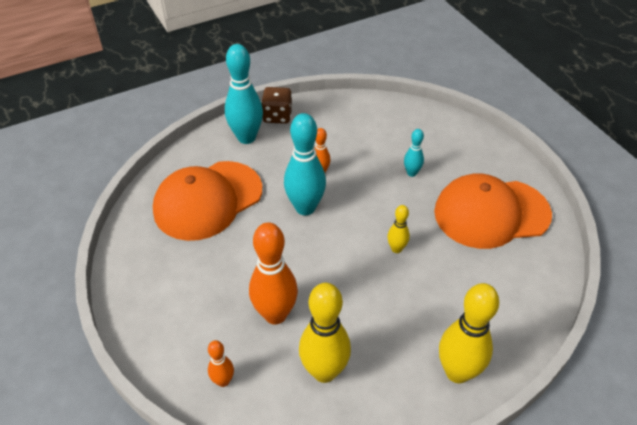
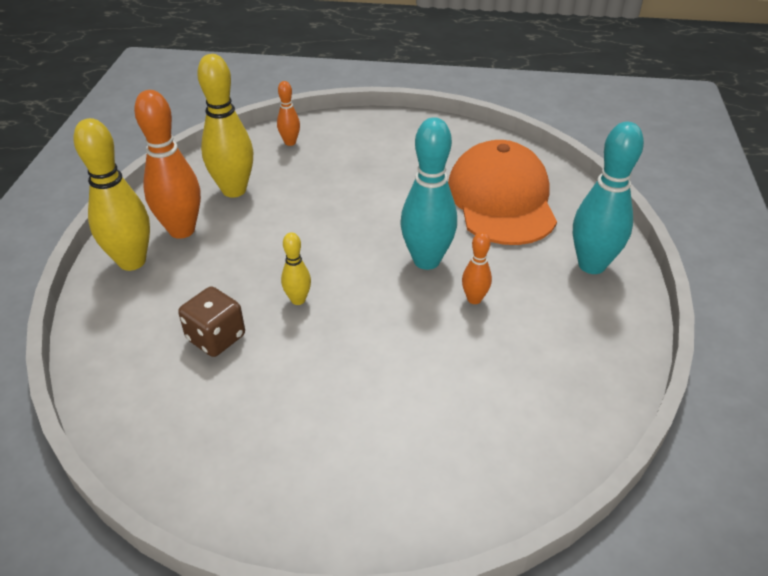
camera: 125 degrees right, 5 degrees down
orange bowling pin [249,222,298,325] -> orange bowling pin moved to [134,90,201,239]
brown dice [261,87,292,124] -> brown dice moved to [178,286,245,357]
turquoise bowling pin [404,129,424,177] -> none
orange cap [434,173,552,249] -> none

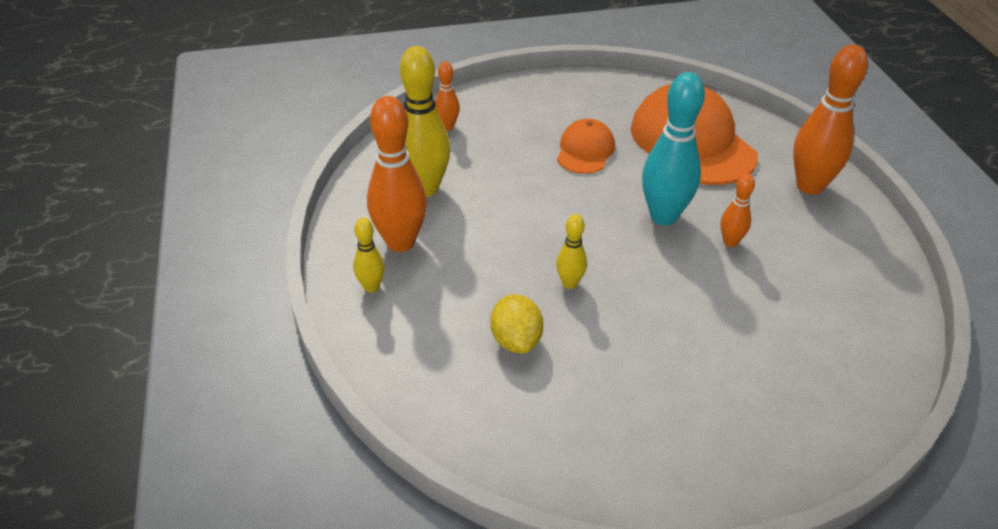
camera: 20 degrees left, 0 degrees up
yellow bowling pin [74,118,150,271] -> yellow bowling pin [353,217,385,293], size x0.50
brown dice [178,286,245,357] -> yellow lemon [490,294,544,353]
turquoise bowling pin [573,122,644,274] -> orange bowling pin [793,45,868,194]
none -> orange cap [557,119,615,174]

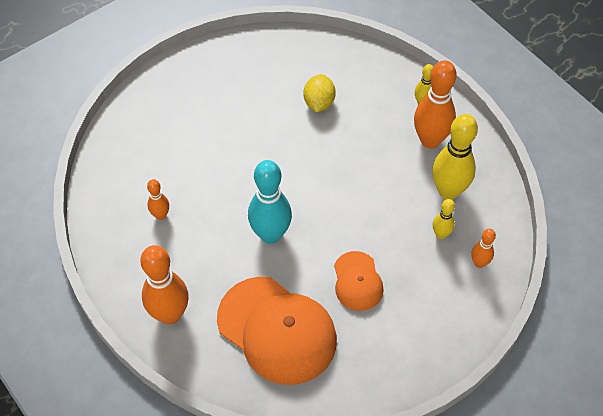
camera: 155 degrees right, 15 degrees up
yellow lemon [490,294,544,353] -> yellow lemon turned 45 degrees clockwise [304,74,336,112]
yellow bowling pin [556,214,587,289] -> yellow bowling pin moved to [433,199,455,239]
orange bowling pin [721,174,755,247] -> orange bowling pin moved to [147,179,169,220]

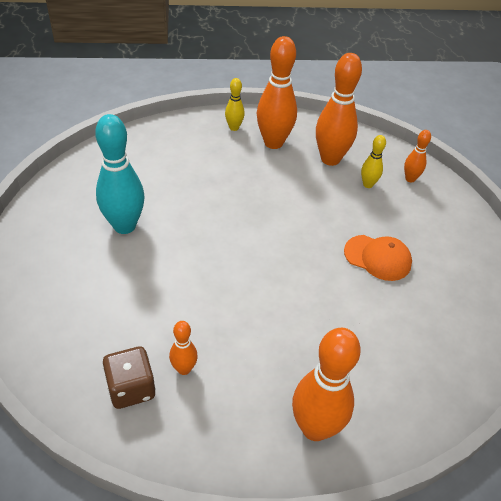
camera: 60 degrees left, 10 degrees down
orange cap [217,277,337,385] -> none
turquoise bowling pin [248,160,292,244] -> turquoise bowling pin moved to [95,114,145,234]
yellow lemon [304,74,336,112] -> none
yellow bowling pin [432,114,478,200] -> orange bowling pin [316,53,362,166]
none -> brown dice [102,346,156,409]

